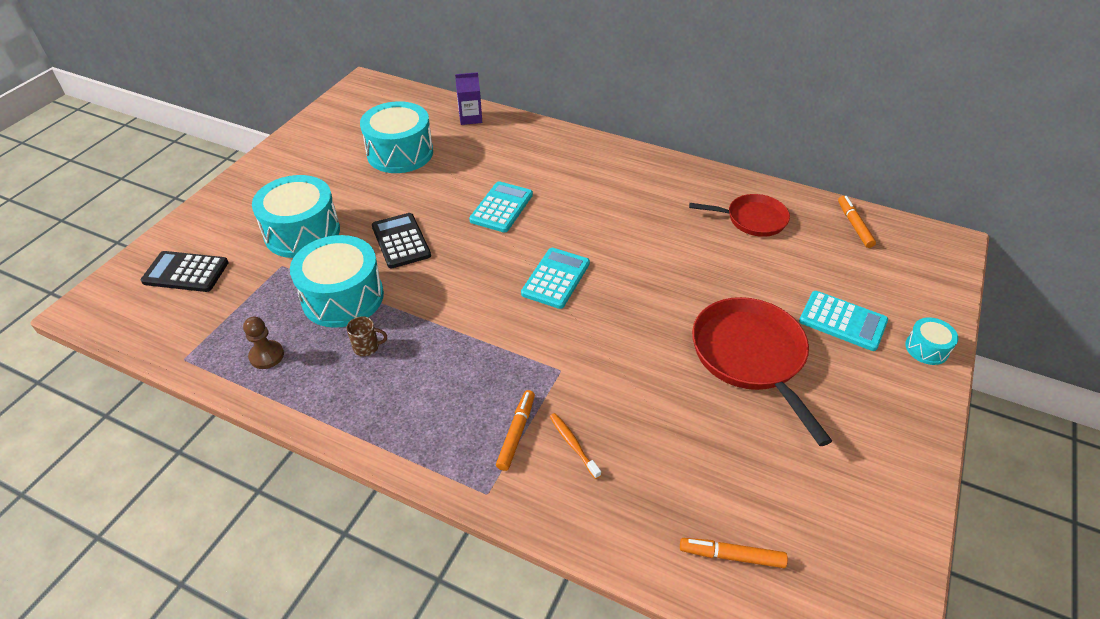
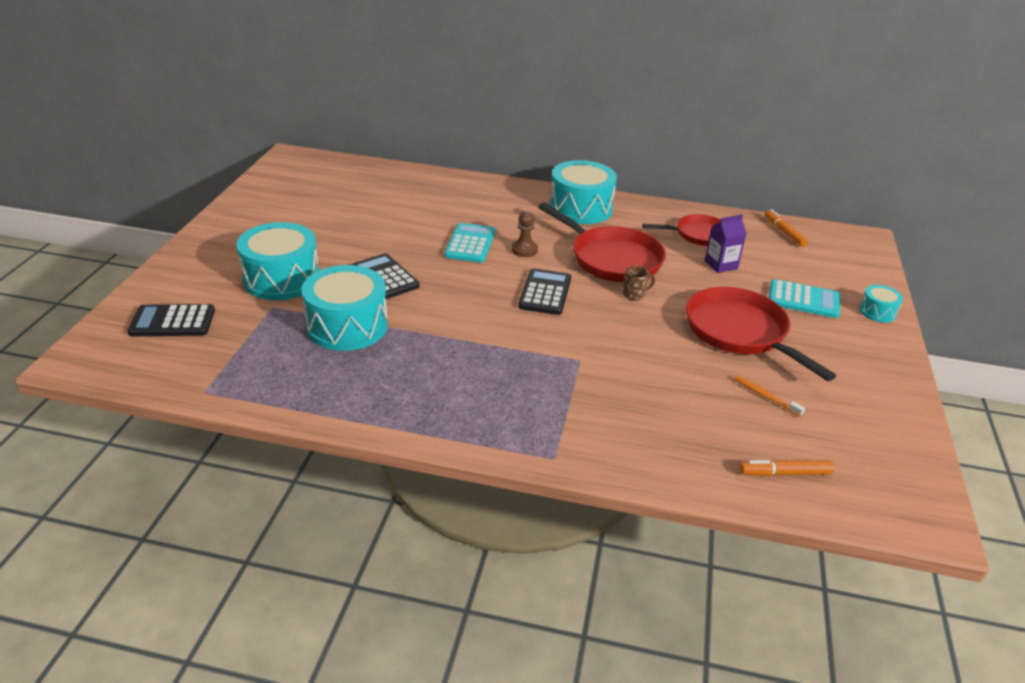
camera: 15 degrees left, 10 degrees down
brown pawn [243,317,284,369] -> brown pawn moved to [511,211,538,257]
brown mug [346,316,387,356] -> brown mug moved to [623,266,655,301]
turquoise drum [360,101,433,173] -> turquoise drum moved to [549,160,617,224]
purple carton [455,72,482,125] -> purple carton moved to [705,215,747,273]
orange marker [496,390,535,471] -> none
turquoise calculator [521,248,590,309] -> black calculator [518,269,571,315]
orange toothbrush [550,413,601,479] -> orange toothbrush moved to [734,375,805,417]
none -> red pan [538,203,666,282]

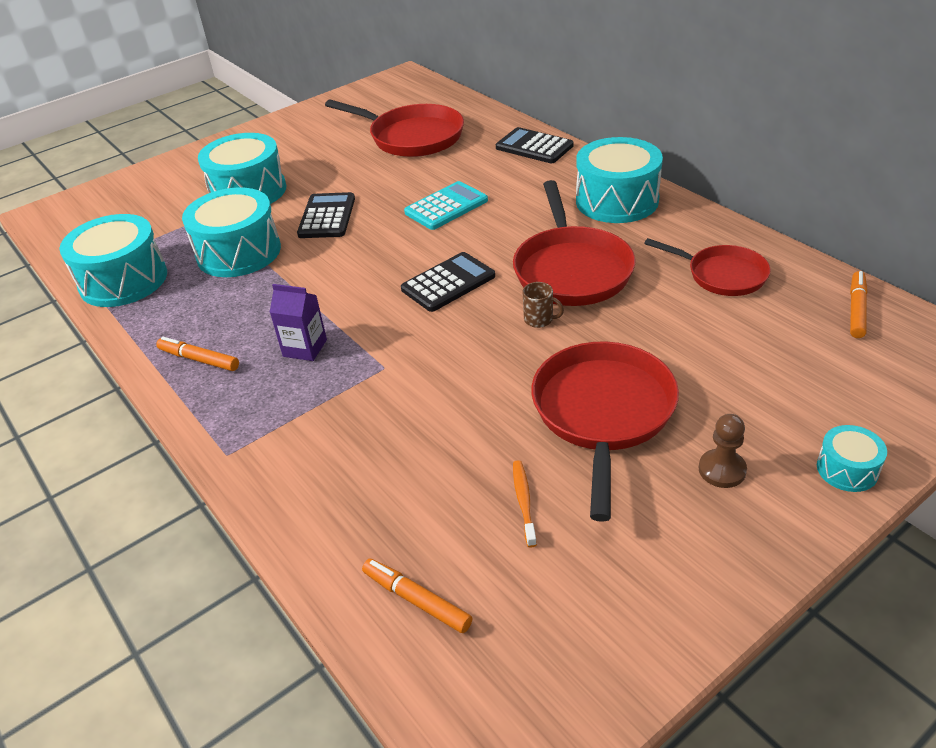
camera: 45 degrees right, 5 degrees up
black calculator [128,304,215,336] -> black calculator moved to [496,127,573,163]
brown pawn [511,211,538,257] -> brown pawn moved to [699,414,747,488]
purple carton [705,215,747,273] -> purple carton moved to [270,284,327,361]
turquoise calculator [769,279,840,318] -> none
none -> turquoise drum [59,214,167,307]
none -> orange marker [156,337,239,371]
none -> red pan [325,99,464,157]

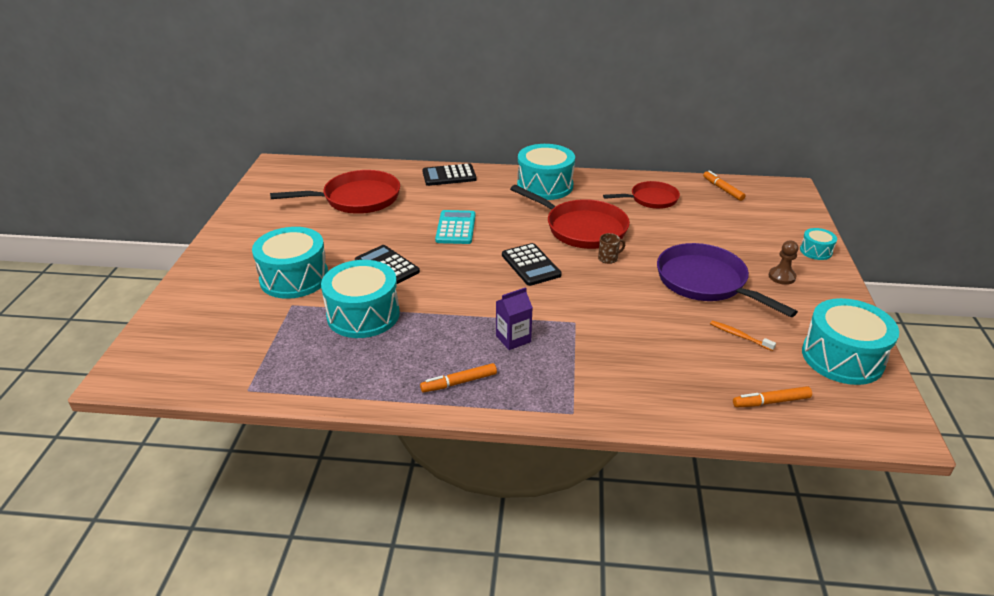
camera: 50 degrees left, 5 degrees down
turquoise drum [59,214,167,307] -> turquoise drum moved to [802,298,899,385]
black calculator [401,252,495,312] -> black calculator turned 150 degrees clockwise [502,243,562,286]
red pan [531,341,679,522] -> purple pan [657,243,798,317]

